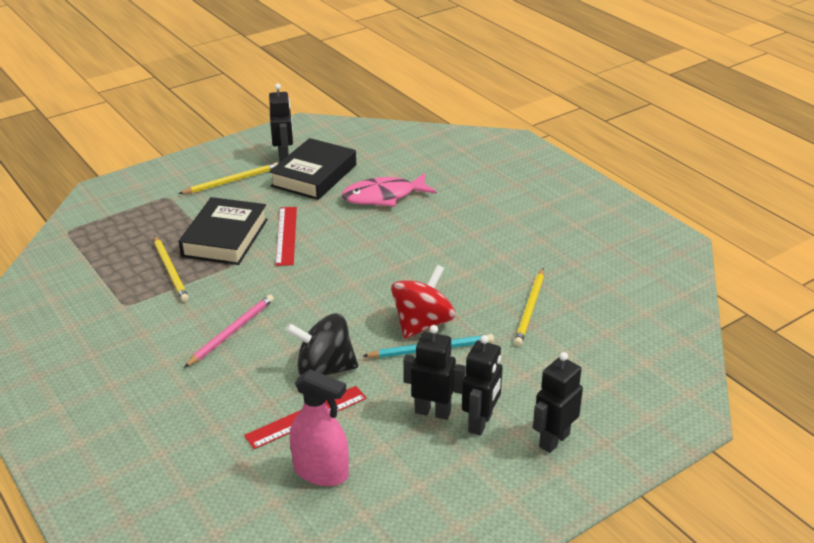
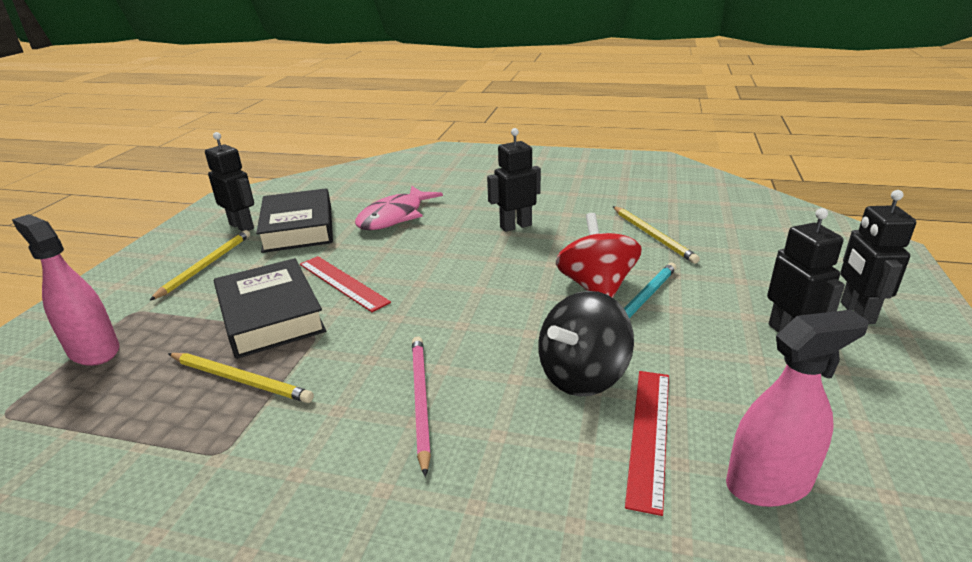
camera: 40 degrees left, 5 degrees down
black robot [403,325,465,420] -> black robot moved to [487,128,541,232]
none -> pink spray bottle [12,214,119,366]

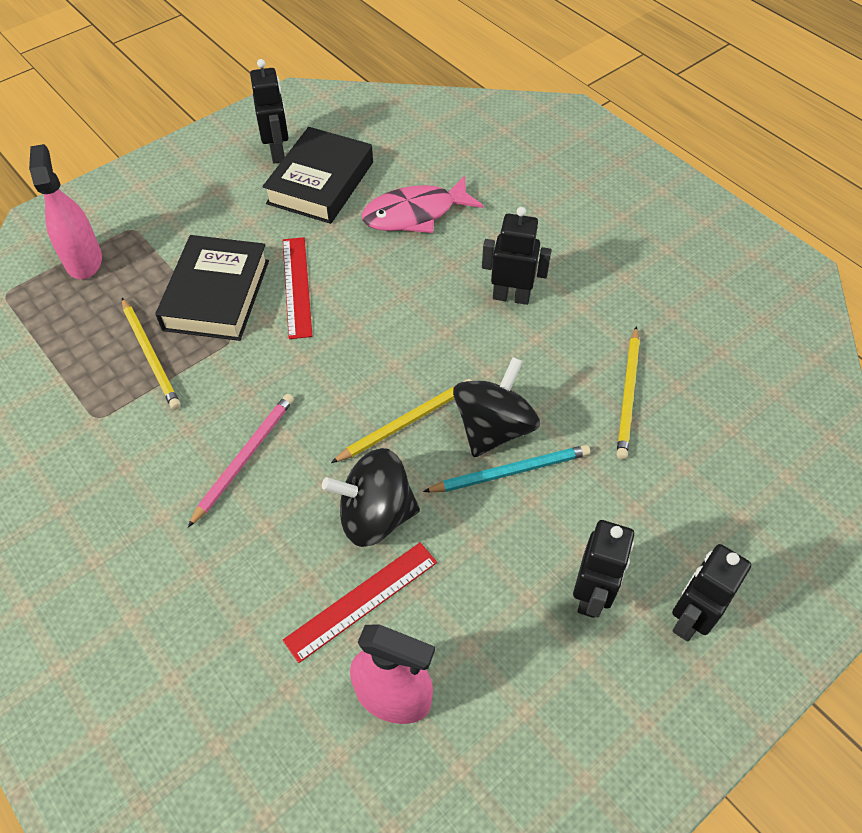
camera: 35 degrees right, 25 degrees up
yellow pencil [149,230,250,301] -> yellow pencil moved to [331,379,472,463]
red spinning top [556,213,642,298] -> black spinning top [453,357,540,457]

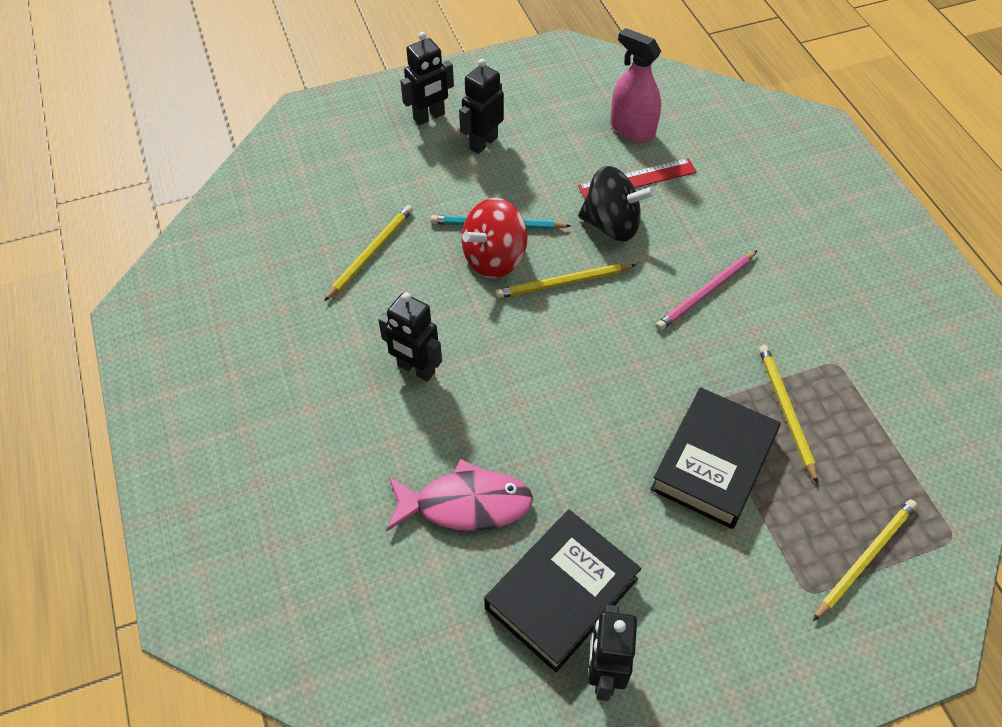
camera: 160 degrees left, 0 degrees up
pink spray bottle [29,144,102,279] -> yellow pencil [813,499,917,621]
red ruler [283,237,312,339] -> none
black spinning top [453,357,540,457] -> red spinning top [462,198,527,279]

